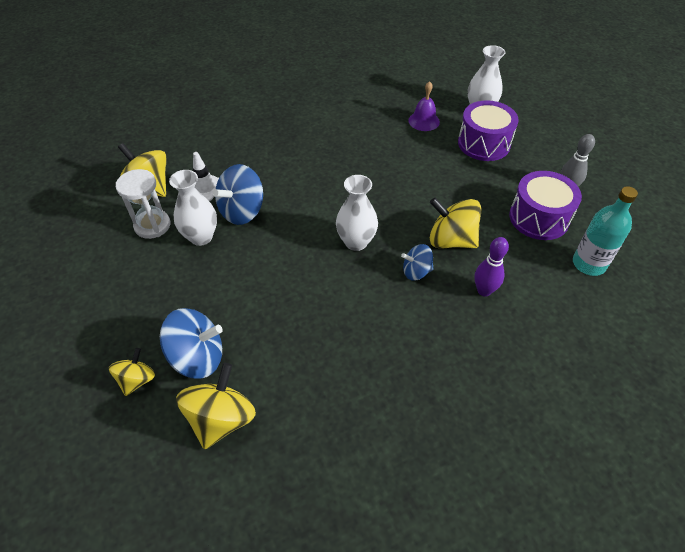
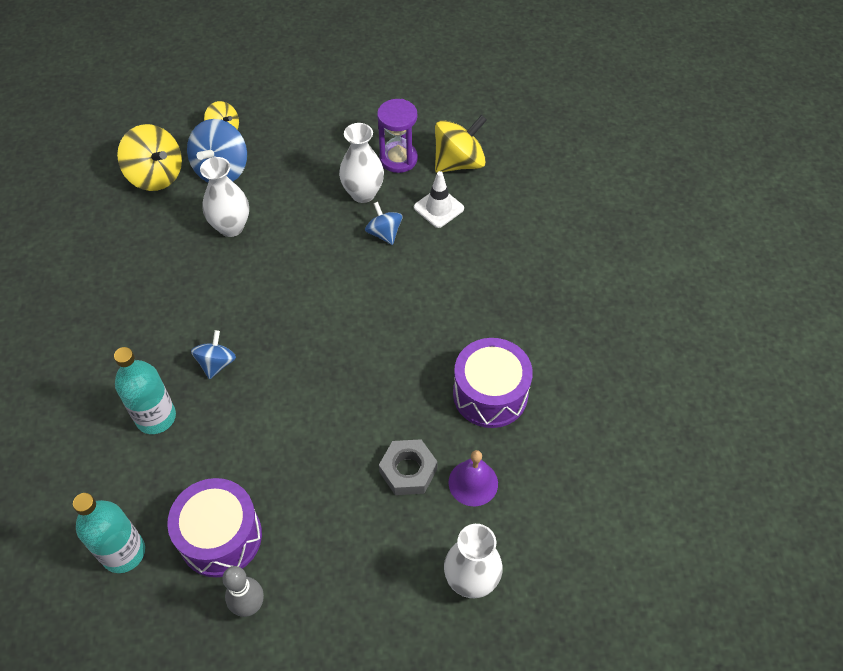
camera: 110 degrees right, 5 degrees up
white hourglass [116,169,170,239] -> purple hourglass [377,99,418,173]
blue spinning top [213,164,263,225] -> blue spinning top [365,202,403,245], size x0.60
white vase [336,175,378,251] -> white vase moved to [200,157,249,237]
yellow spinning top [430,198,481,248] -> none
purple drum [458,100,519,161] -> purple drum moved to [453,338,533,428]
purple bowling pin [475,237,509,297] -> turquoise bottle [114,347,176,434]
none -> grey nut [379,439,438,495]

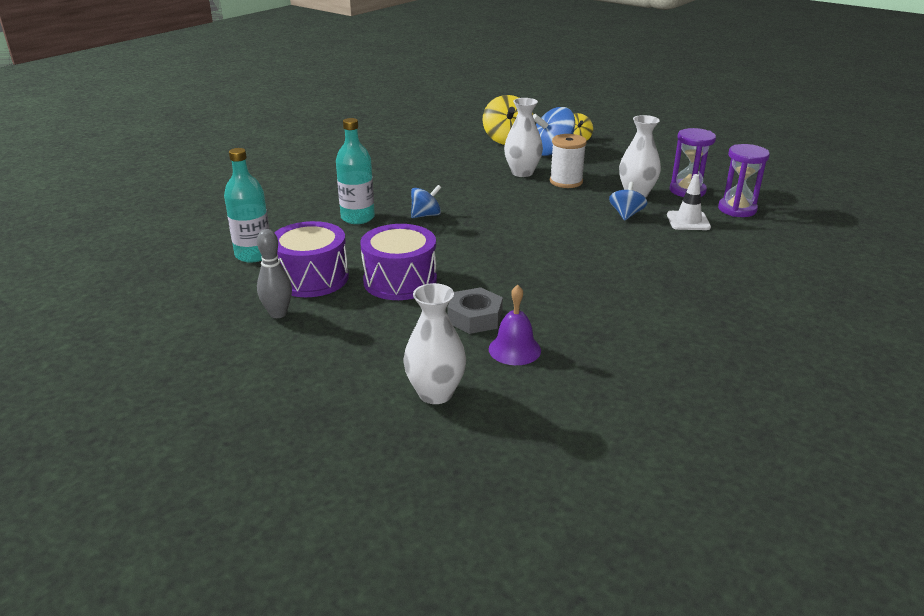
camera: 45 degrees right, 25 degrees down
yellow spinning top [435,115,487,173] -> purple hourglass [718,144,770,217]
purple drum [453,338,533,428] -> purple drum moved to [360,224,437,300]
none -> white spool [550,134,587,188]

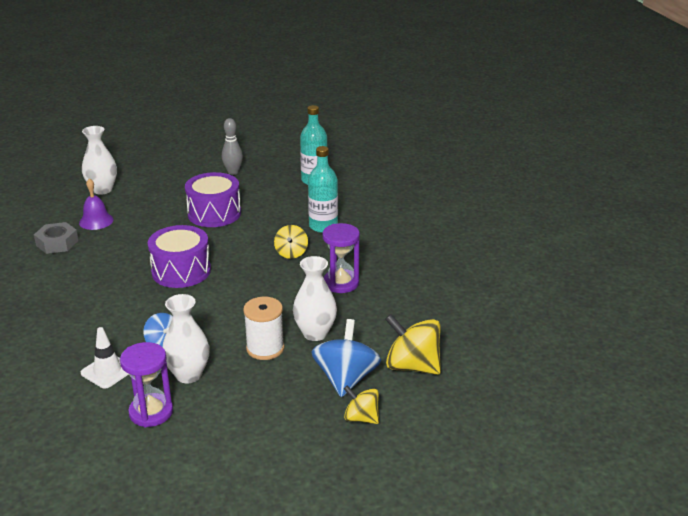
camera: 125 degrees right, 0 degrees up
purple drum [274,221,349,297] -> purple drum moved to [148,225,211,288]
blue spinning top [411,185,441,218] -> yellow spinning top [274,225,308,259]
grey nut [447,287,503,334] -> grey nut moved to [34,222,78,254]
purple hourglass [718,144,770,217] -> purple hourglass moved to [323,223,360,293]

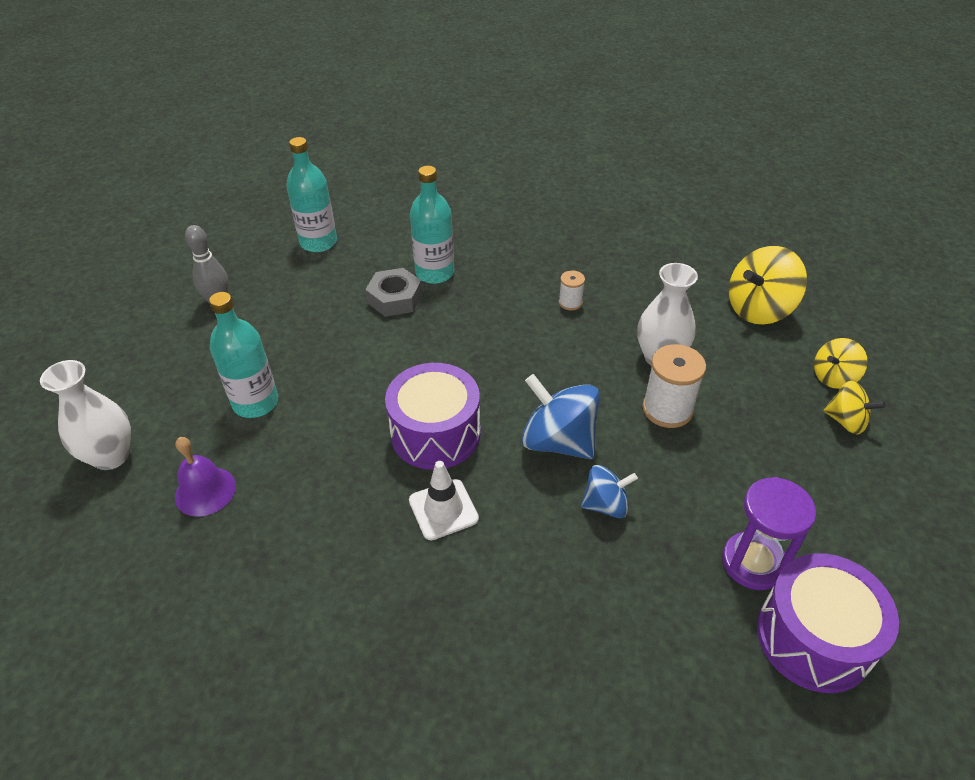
camera: 60 degrees left, 15 degrees up
grey nut [34,222,78,254] -> grey nut moved to [365,268,423,317]
white traffic cone [81,327,129,389] -> white traffic cone moved to [409,461,479,540]
white vase [163,294,210,383] -> none
purple drum [185,172,241,227] -> purple drum moved to [757,553,899,693]
yellow spinning top [274,225,308,259] -> yellow spinning top moved to [823,381,886,435]
blue spinning top [311,319,381,397] -> blue spinning top moved to [522,374,600,459]
purple hourglass [323,223,360,293] -> white spool [559,271,585,310]
none -> turquoise bottle [209,292,278,418]

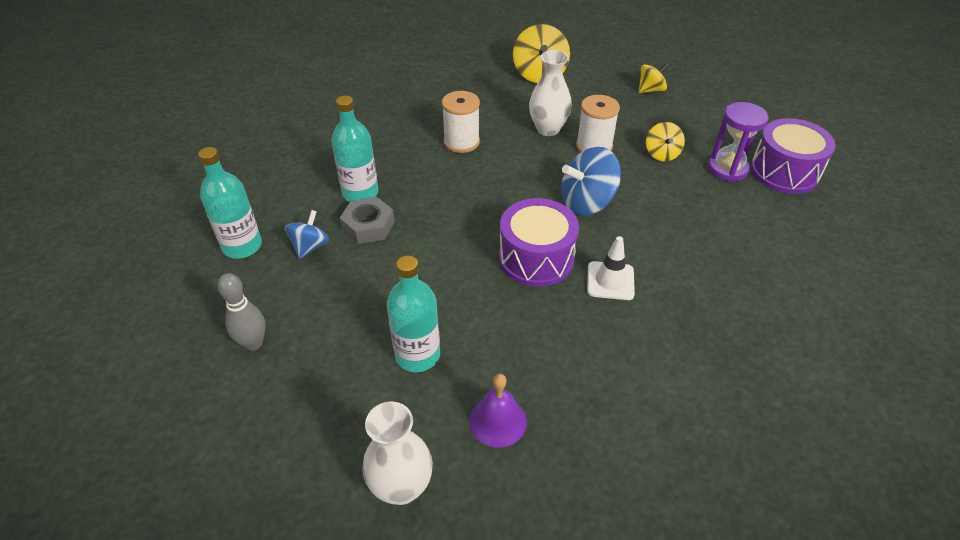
camera: 60 degrees left, 0 degrees up
white spool [559,271,585,310] -> white spool [442,91,480,153], size x1.85
blue spinning top [581,465,638,518] -> blue spinning top moved to [285,210,329,259]
yellow spinning top [814,338,867,389] -> yellow spinning top moved to [646,122,685,162]

